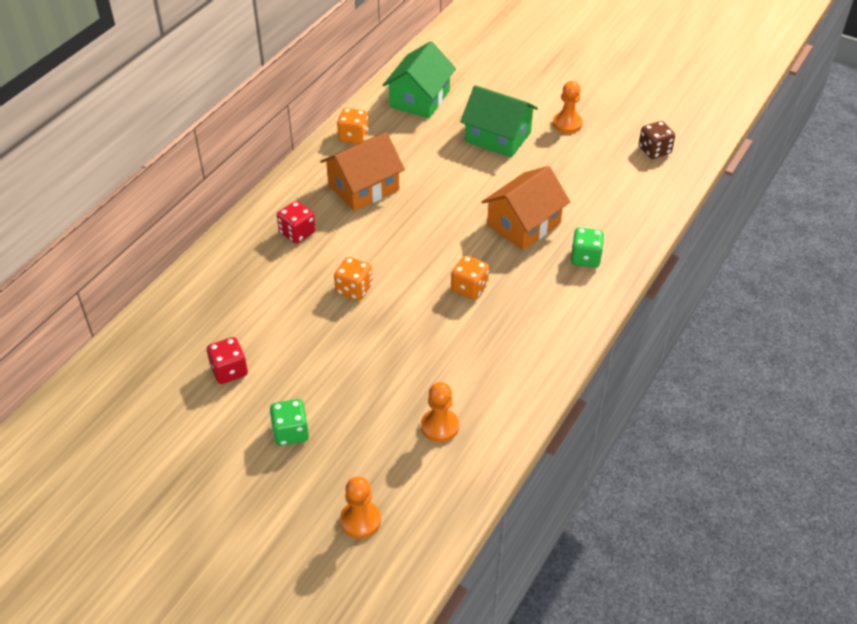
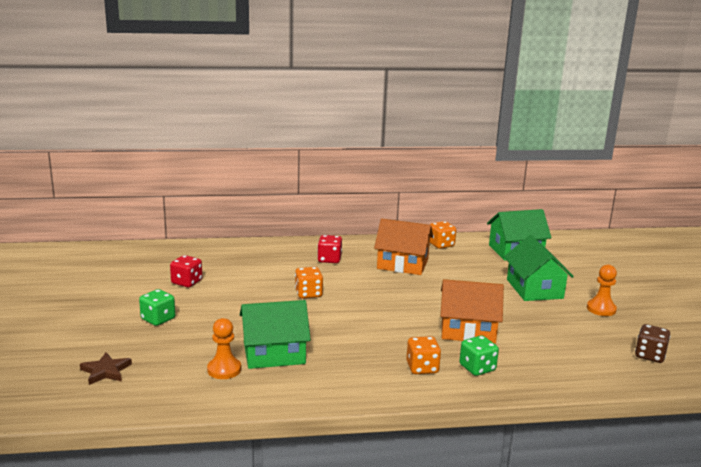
camera: 50 degrees right, 25 degrees down
orange pawn [340,476,381,539] -> brown star [80,352,132,385]
orange dice [451,255,489,300] -> orange dice moved to [406,336,441,374]
none -> green house [240,300,311,369]

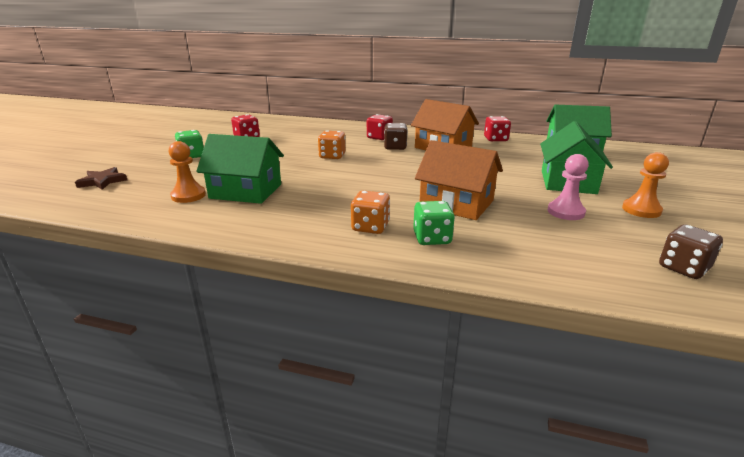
camera: 25 degrees right, 5 degrees up
orange dice [430,221,456,249] -> red dice [484,116,511,142]
none -> brown dice [384,123,408,150]
none -> pink pawn [548,154,589,220]

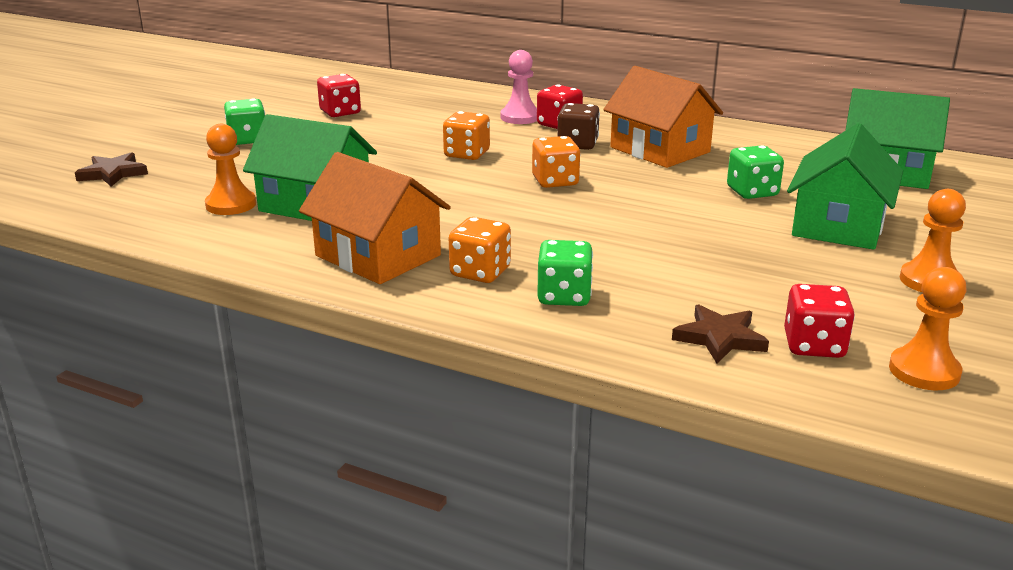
camera: 10 degrees right, 0 degrees up
orange house [415,140,503,220] -> orange house moved to [299,152,451,284]
red dice [484,116,511,142] -> red dice moved to [784,284,855,358]
pink pawn [548,154,589,220] -> pink pawn moved to [501,50,537,124]
brown dice [659,224,723,279] -> orange pawn [889,267,966,390]
none -> orange dice [532,136,581,188]
none -> brown star [672,304,769,363]
none -> green dice [727,145,784,199]

